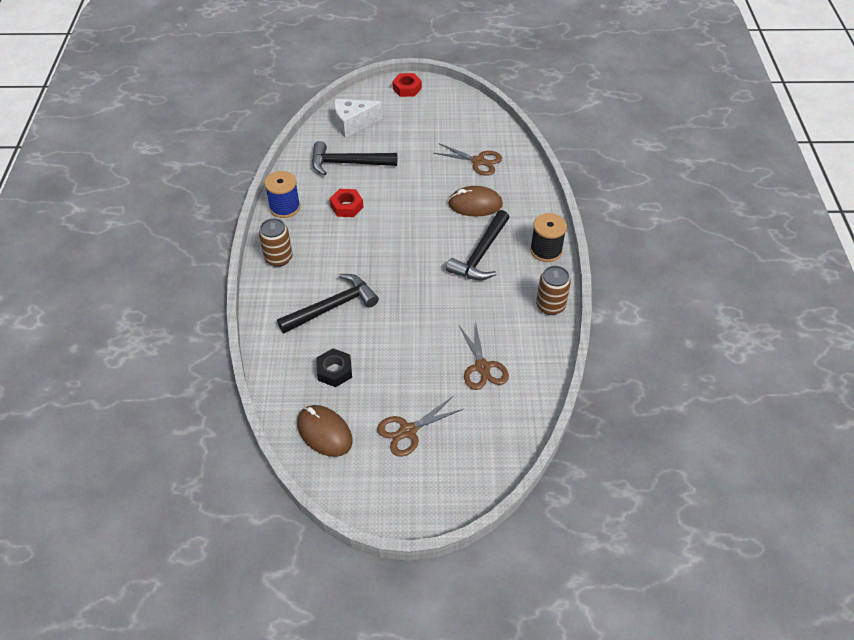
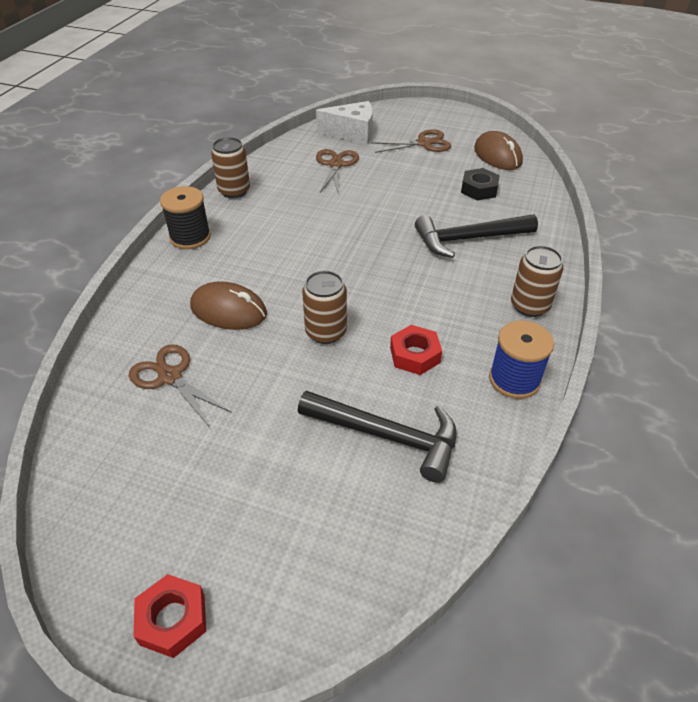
camera: 160 degrees left, 5 degrees down
white cheese [334,99,383,138] -> white cheese moved to [316,101,373,145]
black hammer [446,210,509,280] -> none
none -> brown can [302,271,347,344]

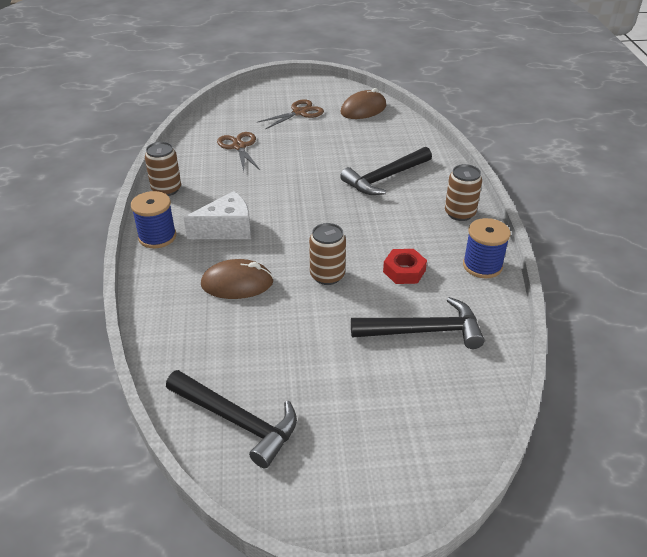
camera: 25 degrees left, 5 degrees down
brown scissors [129,344,231,426] -> none
red nut [134,574,206,658] -> none
black spool [160,186,211,249] -> blue spool [131,191,176,248]
white cheese [316,101,373,145] -> white cheese moved to [183,191,251,239]
black nut [461,168,500,201] -> none
brown mouse [474,131,523,170] -> brown mouse turned 75 degrees counterclockwise [341,88,386,119]
none -> black hammer [166,370,297,468]

